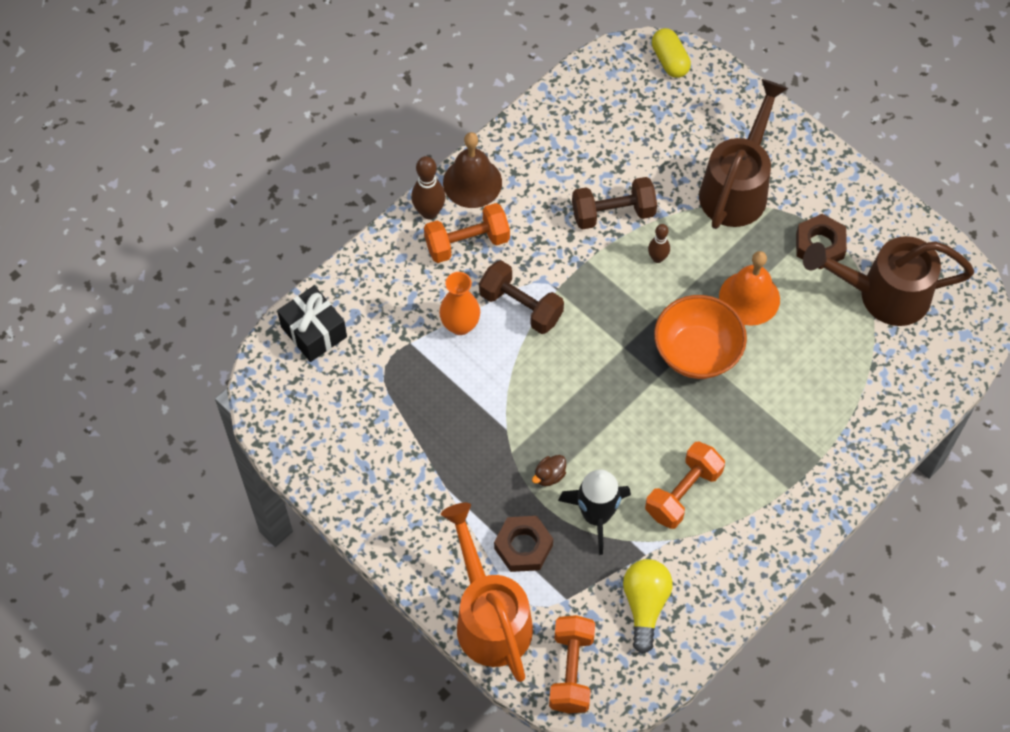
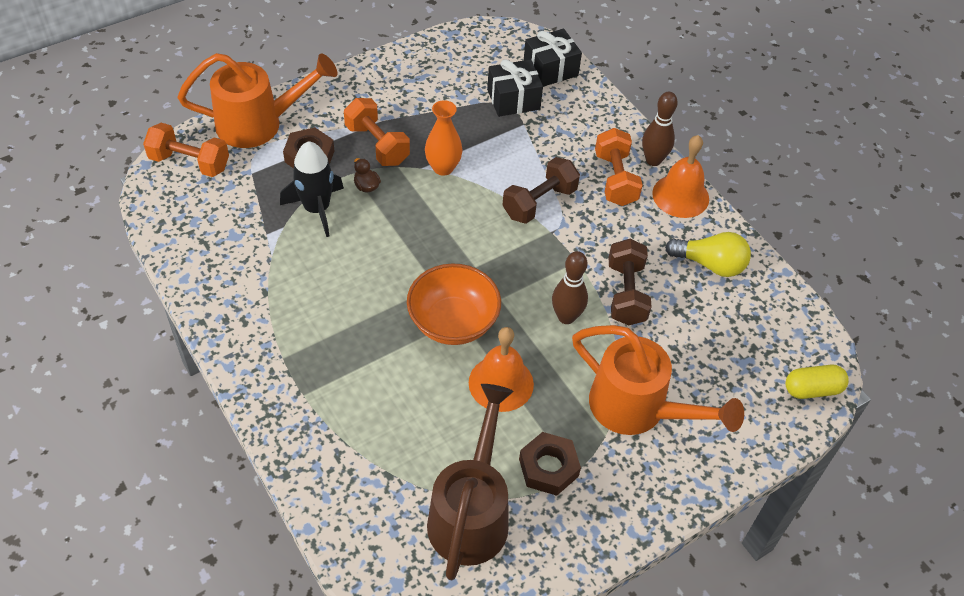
camera: 100 degrees right, 10 degrees down
orange vase [439,272,480,335] -> orange vase moved to [425,100,463,176]
brown bell [443,132,502,208] -> orange bell [652,135,709,218]
yellow light bulb [623,559,673,654] -> yellow light bulb moved to [665,232,751,277]
orange dumbbell [645,442,725,529] -> orange dumbbell moved to [344,98,410,166]
brown bowling pin [648,224,670,263] -> brown bowling pin [552,251,588,324], size x1.56
brown watering can [699,79,788,229] -> orange watering can [572,325,744,435]
none -> black gift [487,59,543,117]

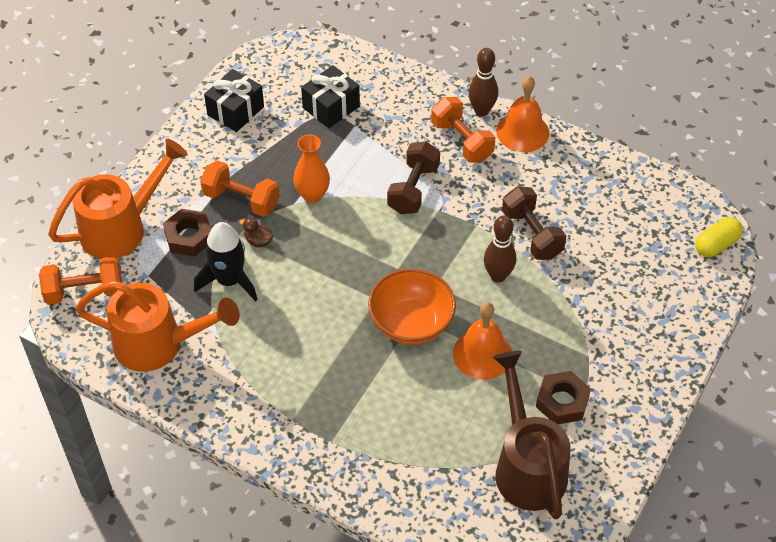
camera: 25 degrees left, 0 degrees up
black gift [523,29,582,87] -> black gift moved to [204,69,264,132]
orange watering can [572,325,744,435] -> orange watering can moved to [75,281,240,372]
yellow light bulb [665,232,751,277] -> none

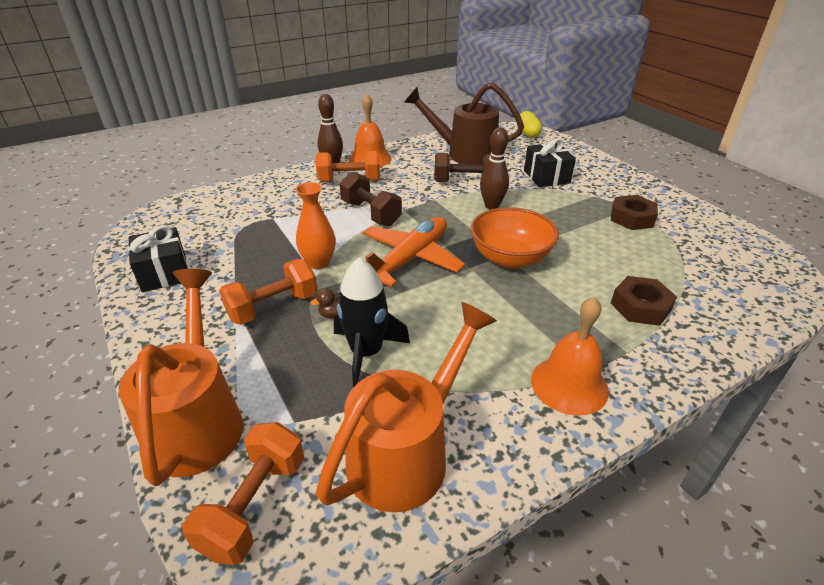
camera: 60 degrees left, 15 degrees down
brown nut [163,209,211,256] -> brown nut moved to [611,276,677,326]
black gift [301,65,360,128] -> black gift moved to [524,138,576,187]
orange bell [453,302,512,380] -> orange bell moved to [531,297,609,416]
brown watering can [493,351,570,519] -> brown watering can moved to [404,82,524,165]
none -> orange plane [362,217,465,287]

